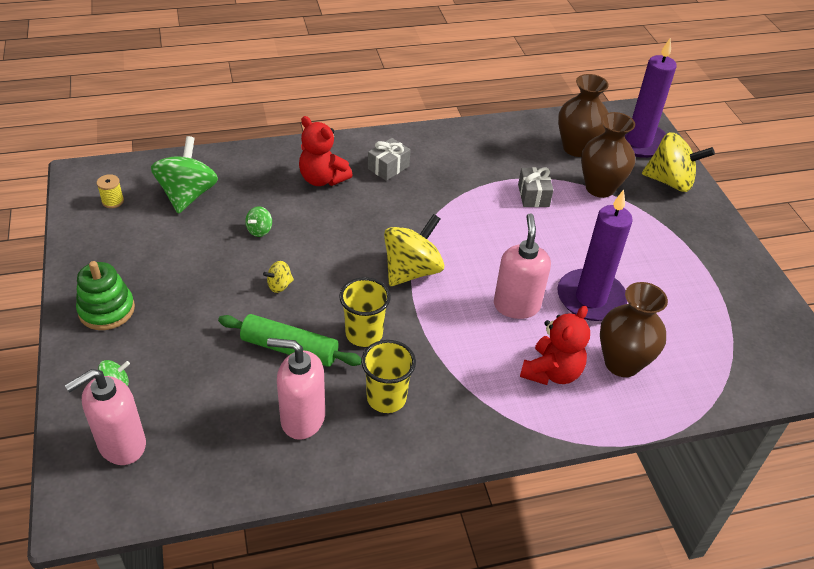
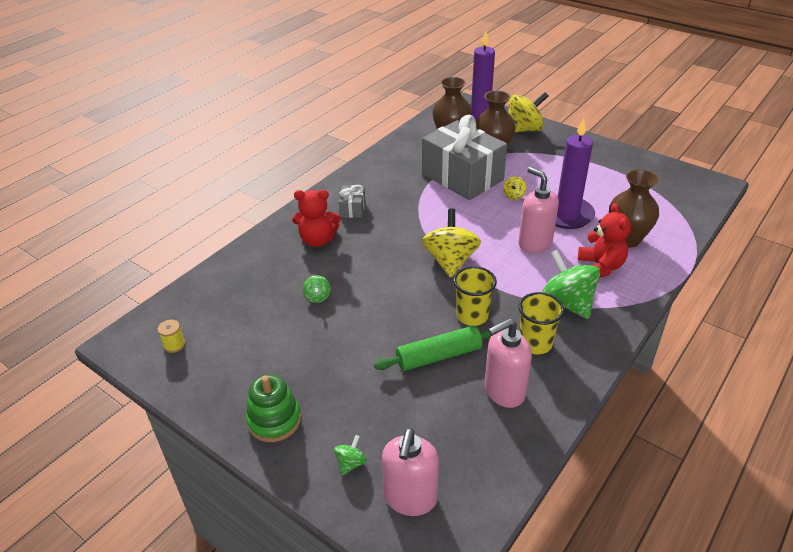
camera: 35 degrees left, 5 degrees down
green spinning top [151,136,218,214] -> green spinning top moved to [542,250,600,319]
yellow spinning top [263,261,294,293] -> yellow spinning top moved to [503,176,527,200]
grey gift [518,167,553,207] -> grey gift [422,115,507,200], size x2.40

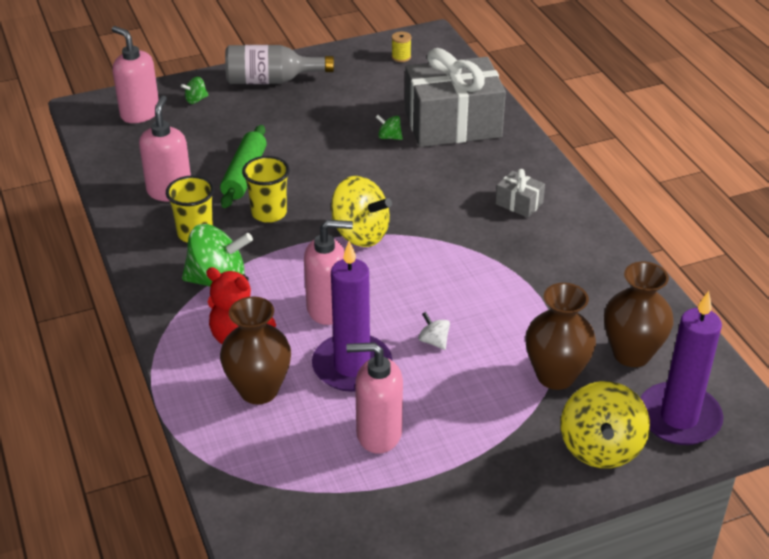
camera: 120 degrees right, 0 degrees up
green stacking toy [246,375,301,442] -> grey bottle [225,45,334,84]
red teddy bear [292,190,341,247] -> none
green spinning top [334,435,367,476] -> green spinning top turned 90 degrees clockwise [181,77,208,104]
grey gift [422,115,507,200] -> grey gift moved to [405,48,506,147]
yellow spinning top [503,176,527,200] -> white spinning top [418,312,450,350]
none -> pink soap dispenser [346,342,403,454]

